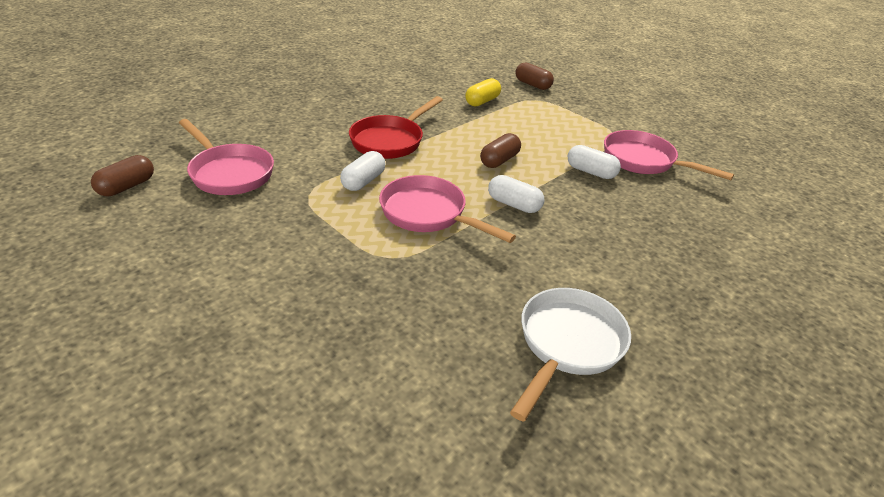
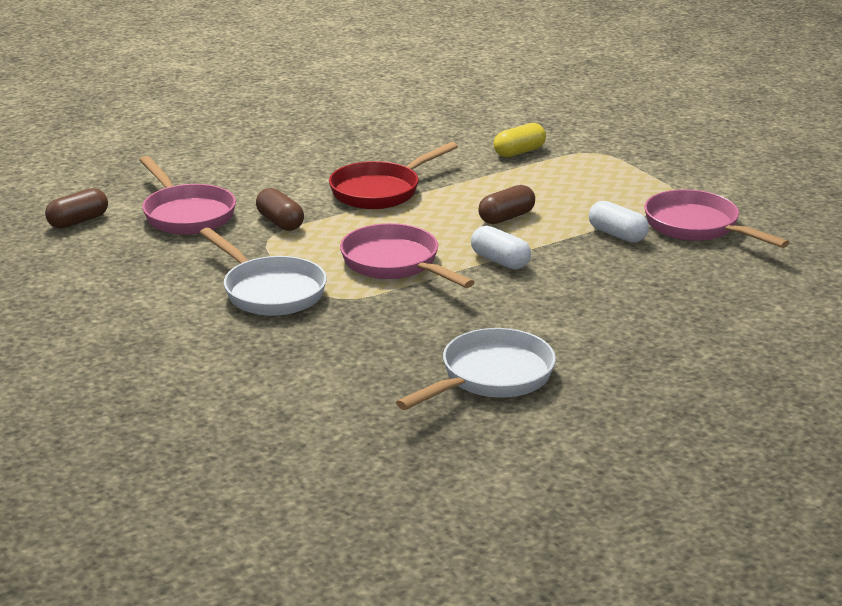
camera: 15 degrees right, 10 degrees down
white capsule [340,151,386,191] -> none
brown capsule [515,62,554,90] -> brown capsule moved to [256,188,304,231]
none -> white pan [200,228,327,316]

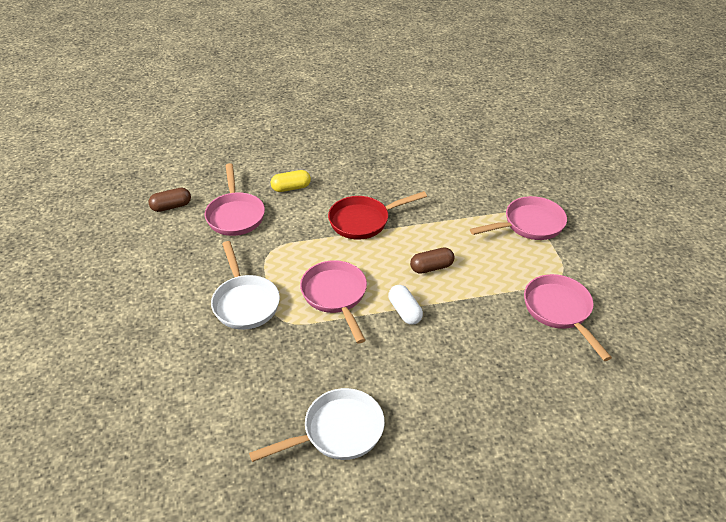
camera: 20 degrees right, 15 degrees up
brown capsule [256,188,304,231] -> none
yellow capsule [493,123,546,157] -> yellow capsule moved to [271,170,311,192]
white capsule [589,201,649,243] -> none
none -> pink pan [470,196,567,240]

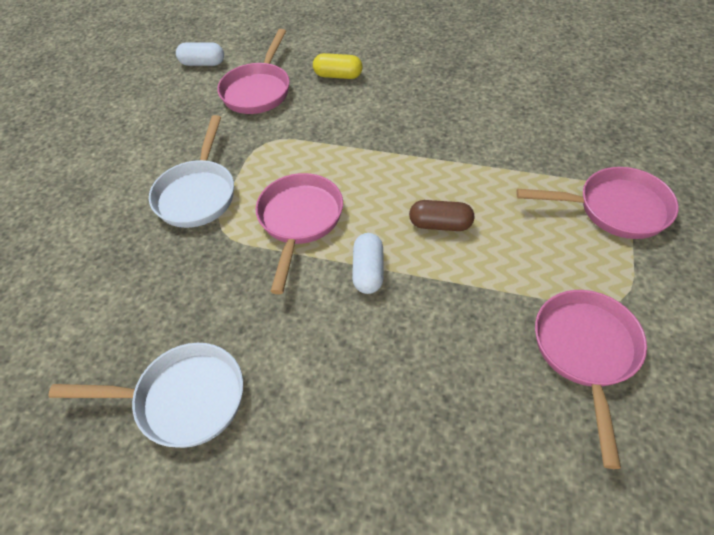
camera: 30 degrees right, 10 degrees up
brown capsule [148,188,191,212] -> white capsule [176,42,224,66]
red pan [328,191,427,240] -> none

